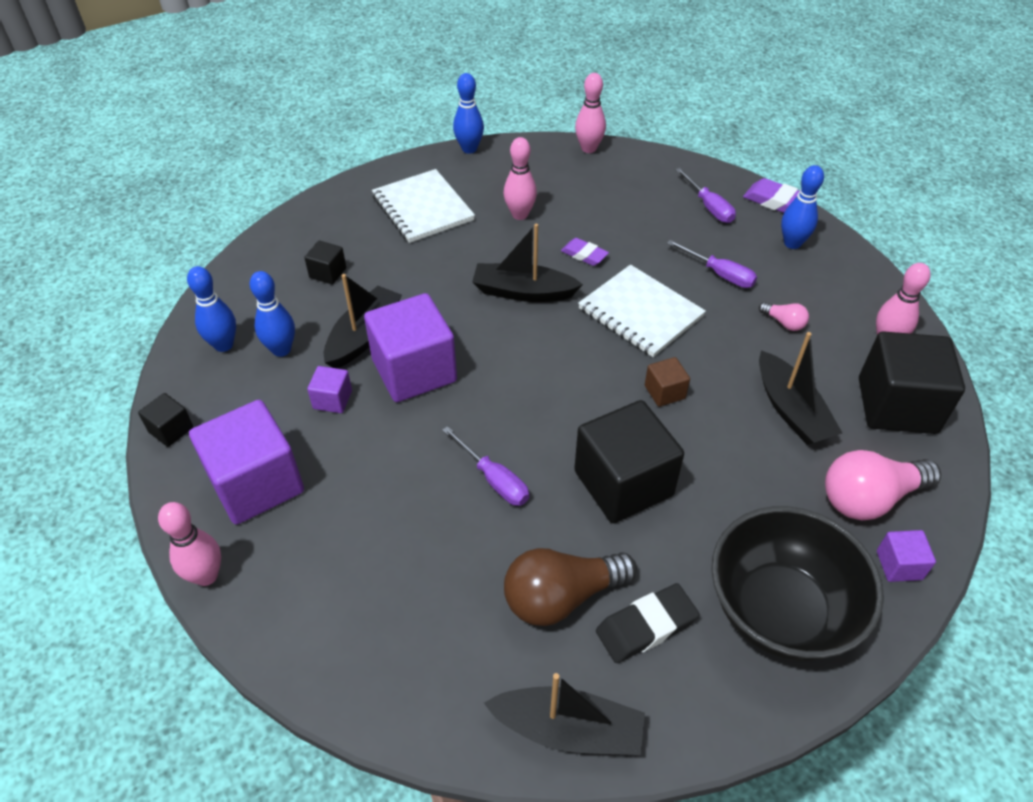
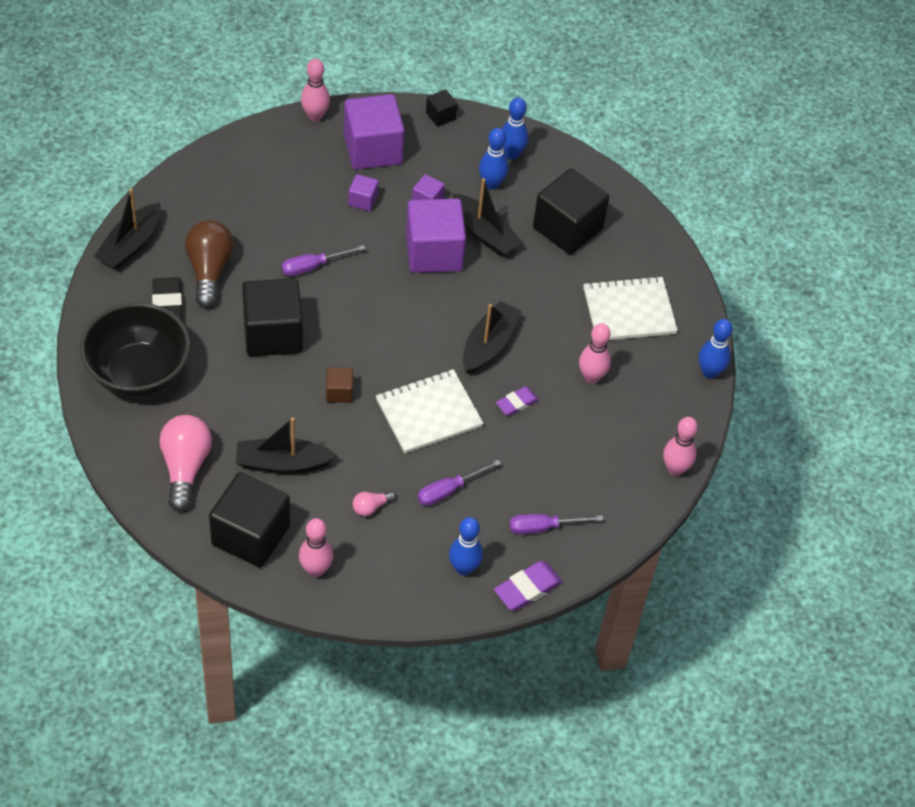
camera: 105 degrees right, 5 degrees up
black cube [304,241,346,284] -> black cube [533,168,609,255], size x2.17
purple cube [877,530,936,582] -> purple cube moved to [348,174,379,211]

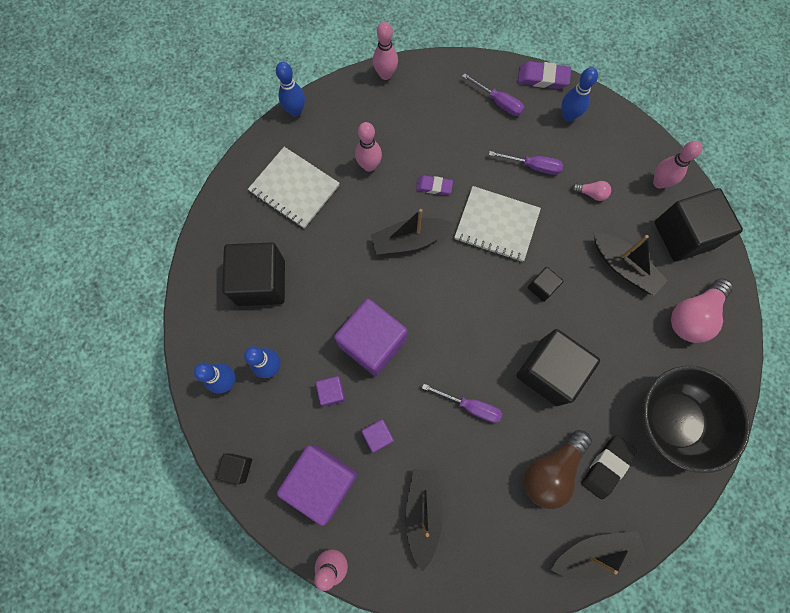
camera: 130 degrees left, 20 degrees up
brown cube [326,367,353,403] -> black cube [528,267,563,302]
black boat [453,178,523,256] -> black boat moved to [405,469,443,572]

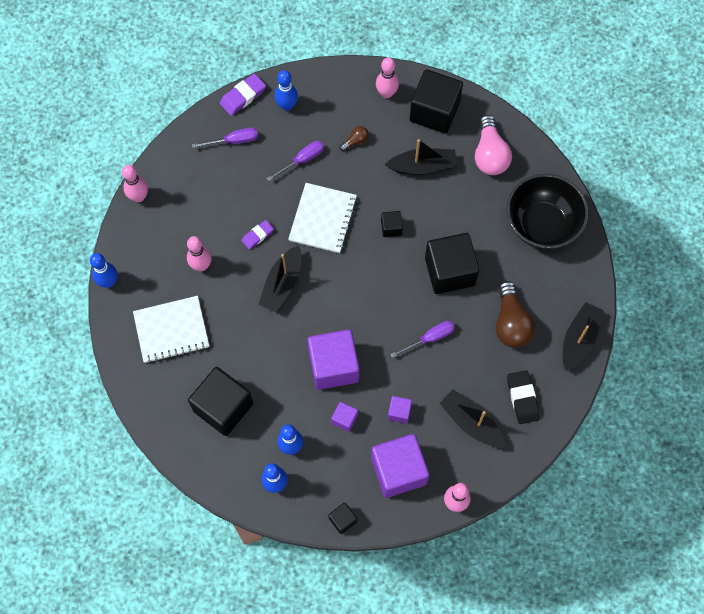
camera: 50 degrees left, 5 degrees down
white notebook [454,186,541,262] -> white notebook turned 45 degrees counterclockwise [288,183,357,253]
pink light bulb [572,181,611,201] -> brown light bulb [340,126,369,151]
black eraser [581,435,637,499] -> black eraser moved to [507,370,540,424]

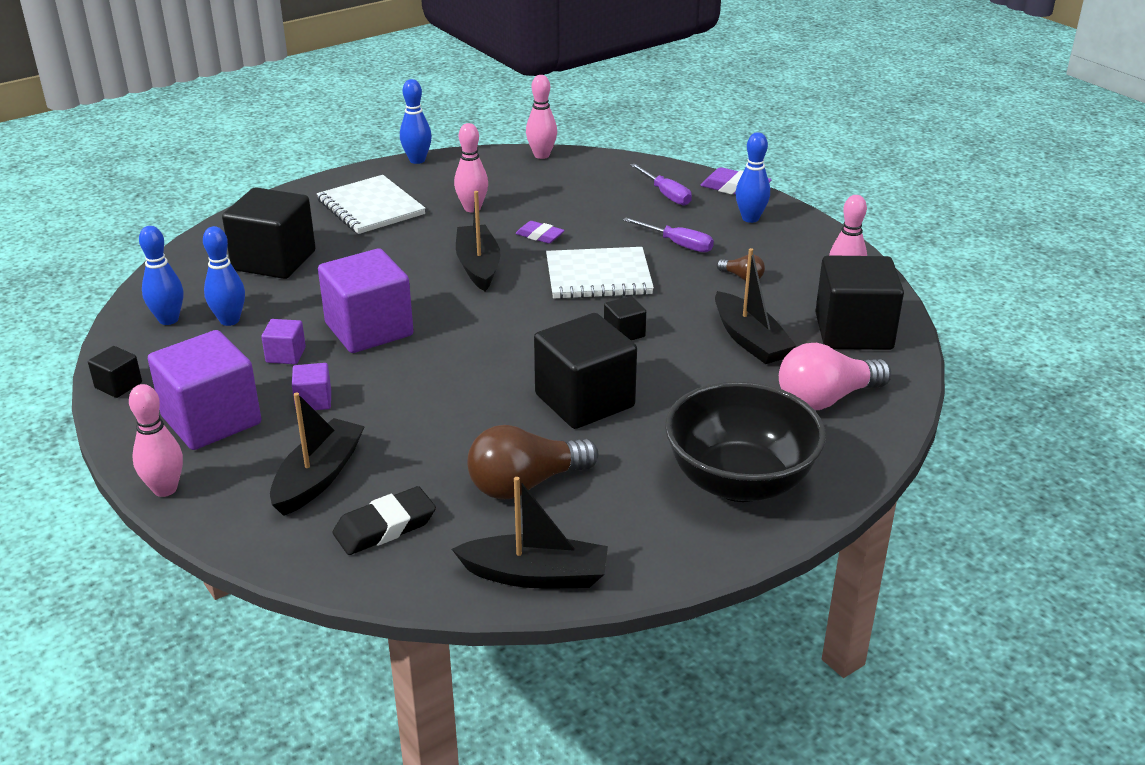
camera: 70 degrees right, 35 degrees down
black boat [258,245,301,312] -> black boat turned 75 degrees clockwise [456,191,501,291]
purple screwdriver [390,321,455,358] -> none

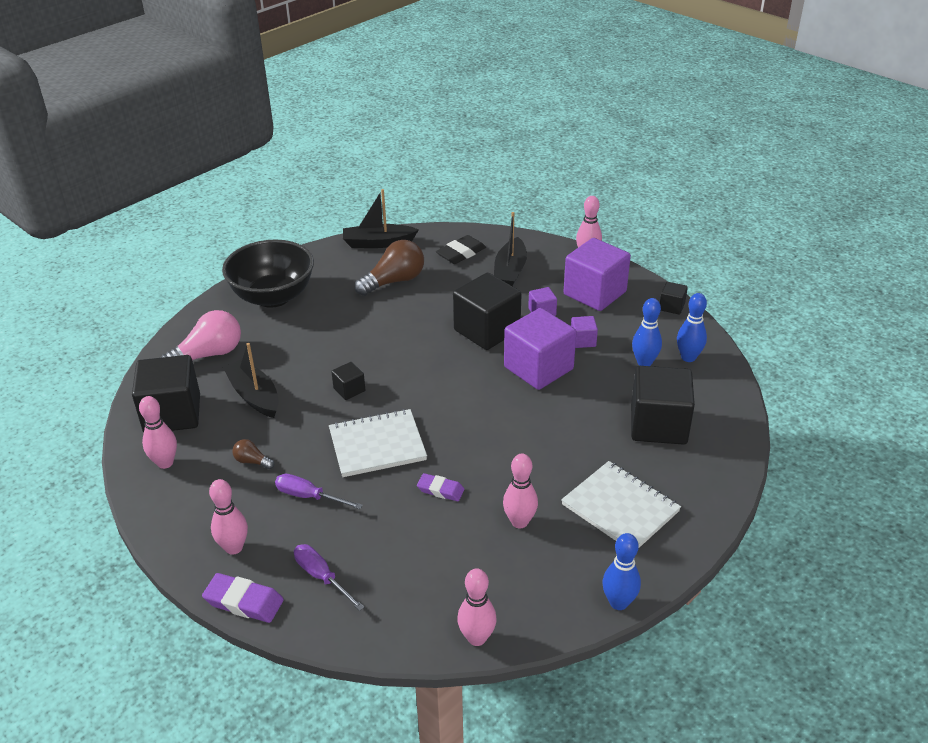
camera: 170 degrees right, 5 degrees up
black boat [456,191,501,291] -> none
black cube [534,313,637,429] -> black cube moved to [453,273,521,350]
blue bowling pin [736,132,770,223] -> pink bowling pin [209,479,248,555]

